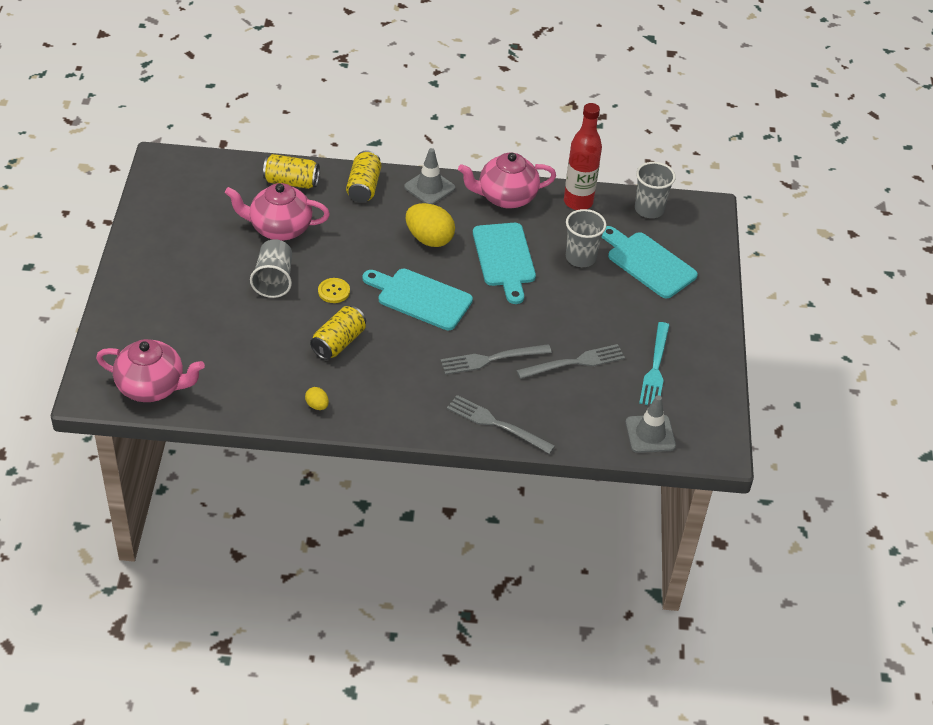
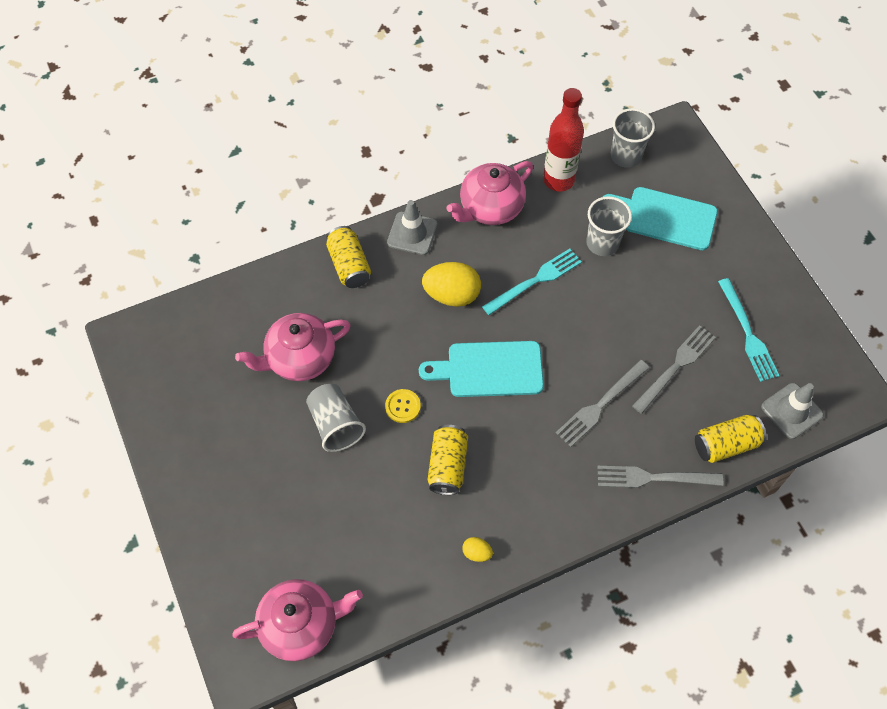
camera: 25 degrees left, 15 degrees up
yellow can [263,154,320,189] -> yellow can moved to [695,415,767,463]
turquoise cutting board [473,223,536,304] -> turquoise fork [482,249,582,315]

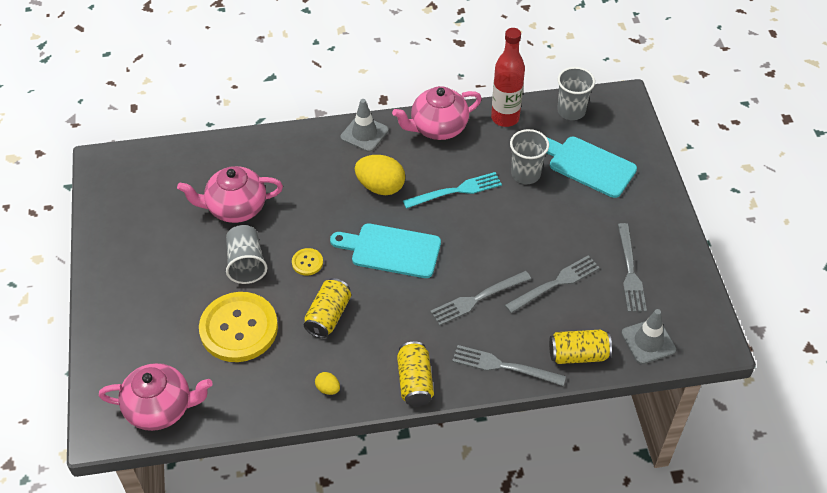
camera: 15 degrees right, 10 degrees down
yellow can [326,226,371,288] -> yellow can moved to [397,342,434,406]
turquoise fork [718,278,779,382] -> grey fork [618,223,647,312]
none -> yellow button [199,292,278,362]

